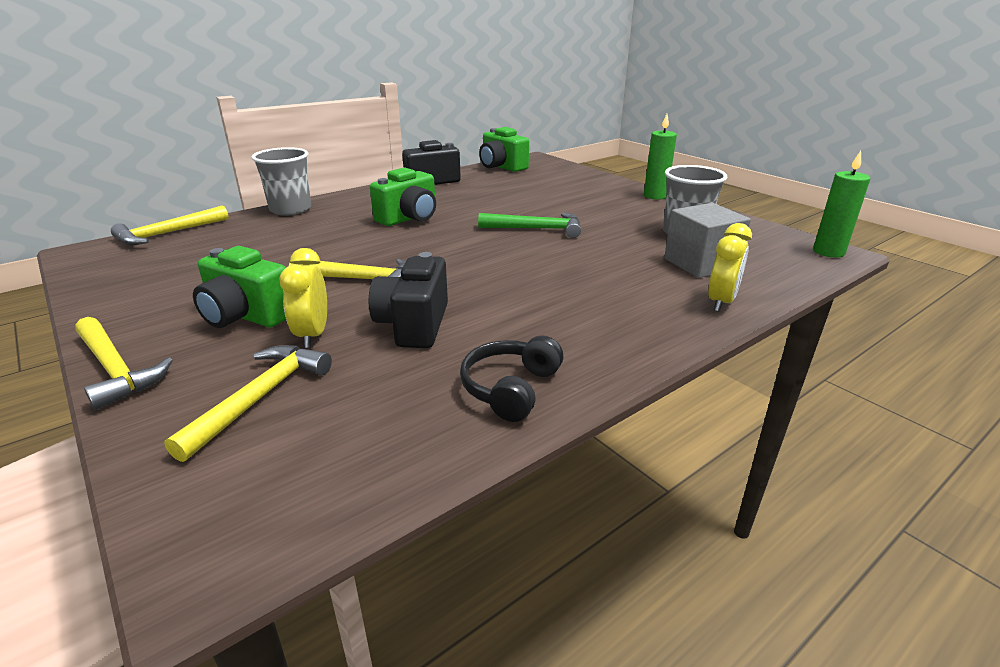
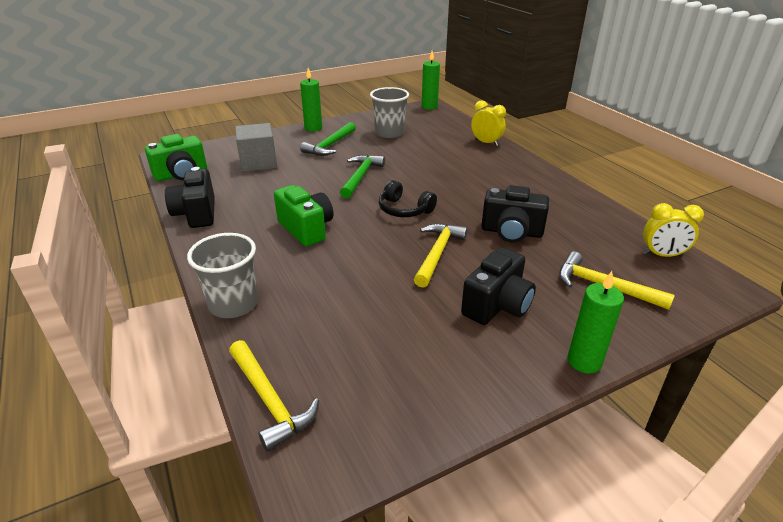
camera: 80 degrees left, 5 degrees up
yellow hammer [76,317,173,410] -> green candle [568,271,624,374]
green camera [193,246,286,328] -> black camera [461,247,536,325]
yellow clock [279,248,327,348] -> yellow clock moved to [643,203,704,257]
black headphones [460,335,564,422] -> black headphones moved to [379,180,437,217]
grey cube [664,203,751,278] -> grey cube moved to [235,123,277,172]
none -> green hammer [300,122,356,156]

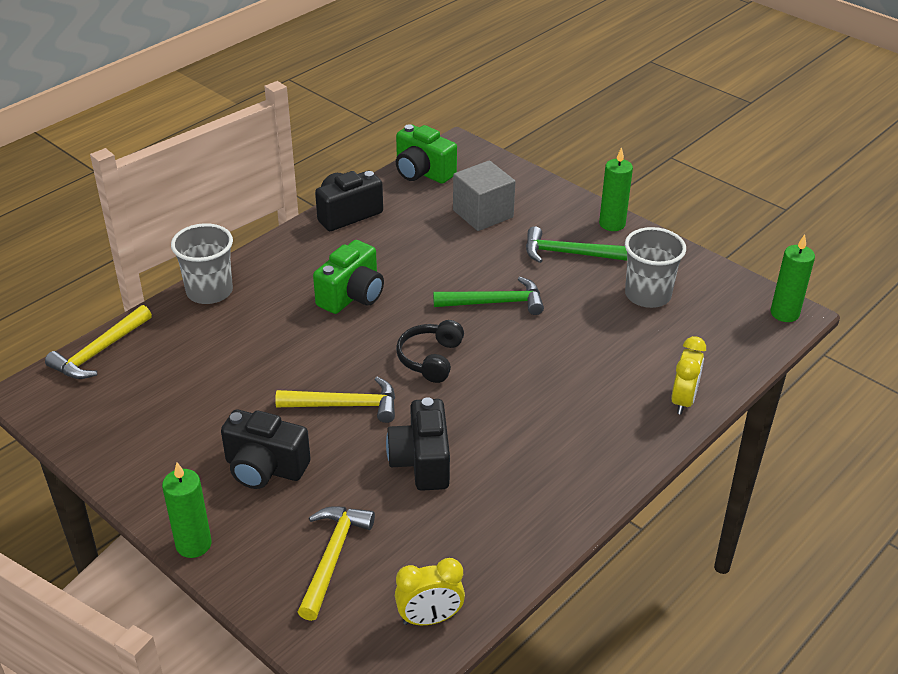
camera: 70 degrees right, 5 degrees up
yellow clock [643,203,704,257] -> yellow clock turned 90 degrees counterclockwise [395,558,465,625]

